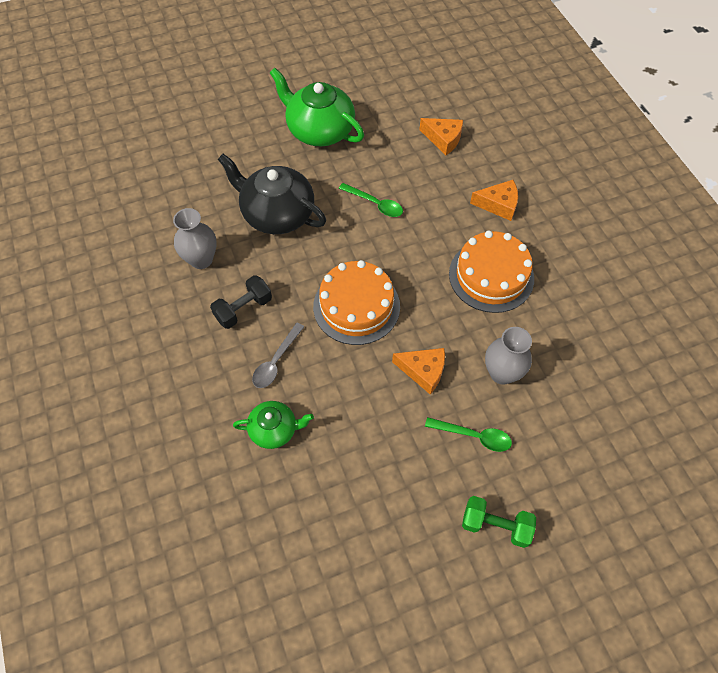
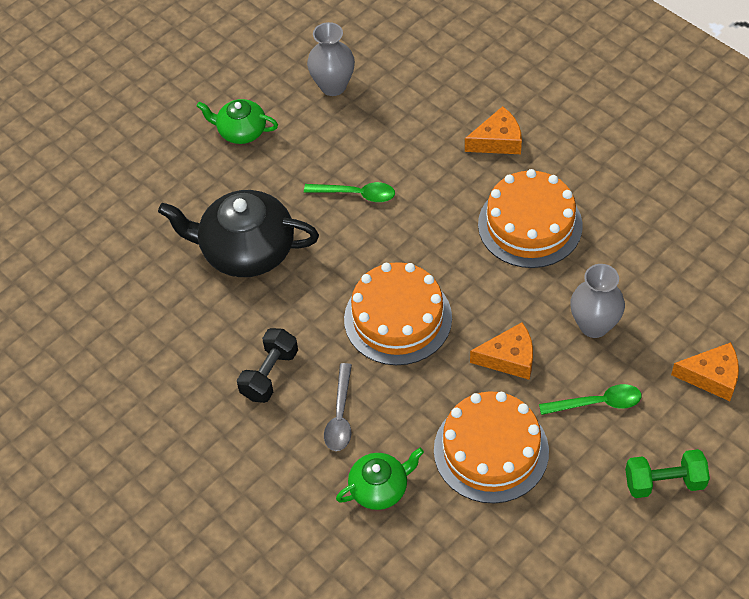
camera: 20 degrees left, 5 degrees down
grey vase [173,208,217,269] -> grey vase moved to [307,22,355,96]
green teapot [270,68,364,146] -> green teapot [197,99,278,144], size x0.56
orange cheese [419,118,463,155] -> orange cheese moved to [671,342,739,401]
none -> orange cake [434,391,549,503]

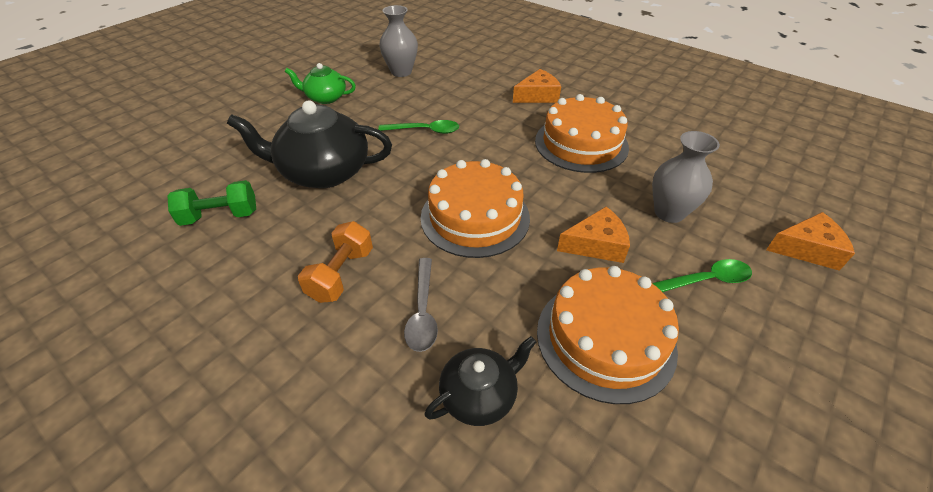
camera: 10 degrees left, 10 degrees down
black dumbbell [237,328,298,403] -> orange dumbbell [298,221,373,303]
green teapot [336,448,424,510] -> black teapot [424,336,536,426]
green dumbbell [625,449,710,498] -> green dumbbell moved to [167,180,256,226]

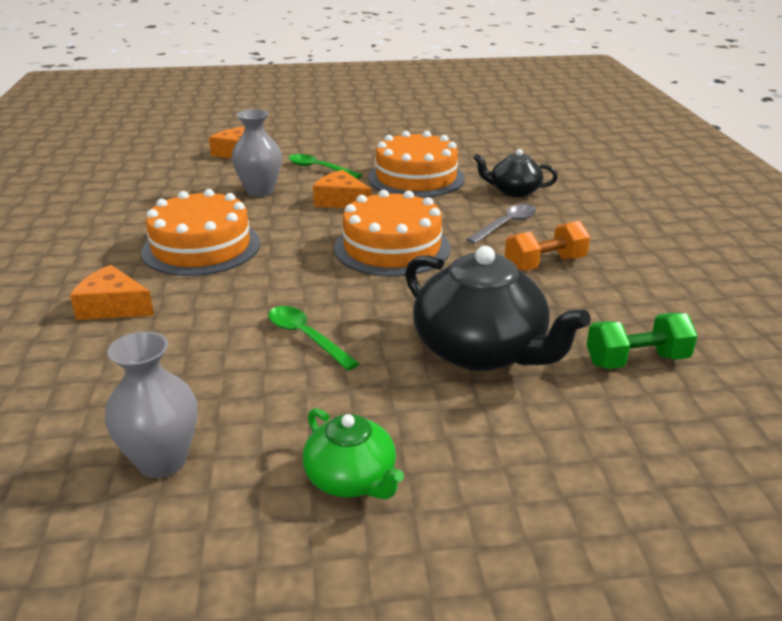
camera: 135 degrees left, 15 degrees down
green dumbbell [167,180,256,226] -> green dumbbell turned 45 degrees counterclockwise [587,313,698,369]

